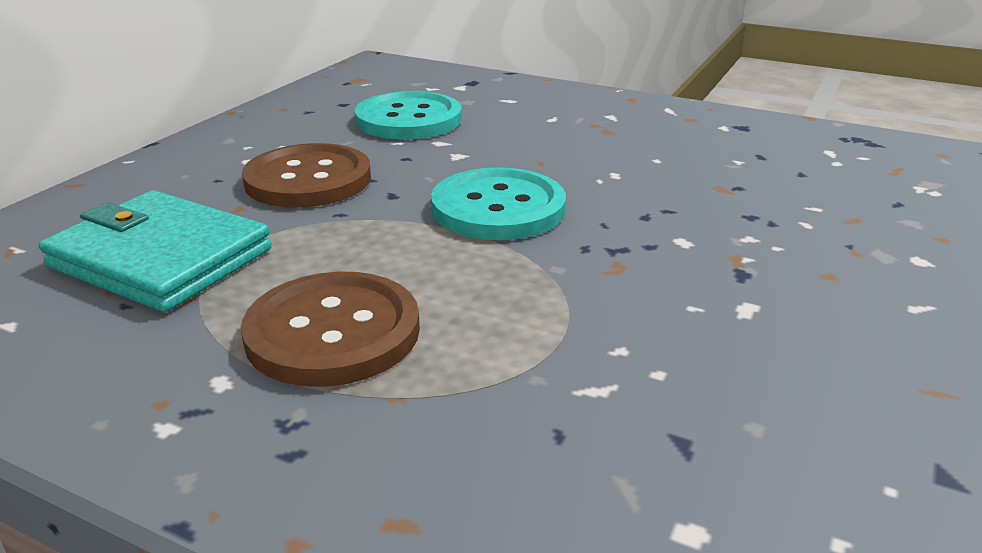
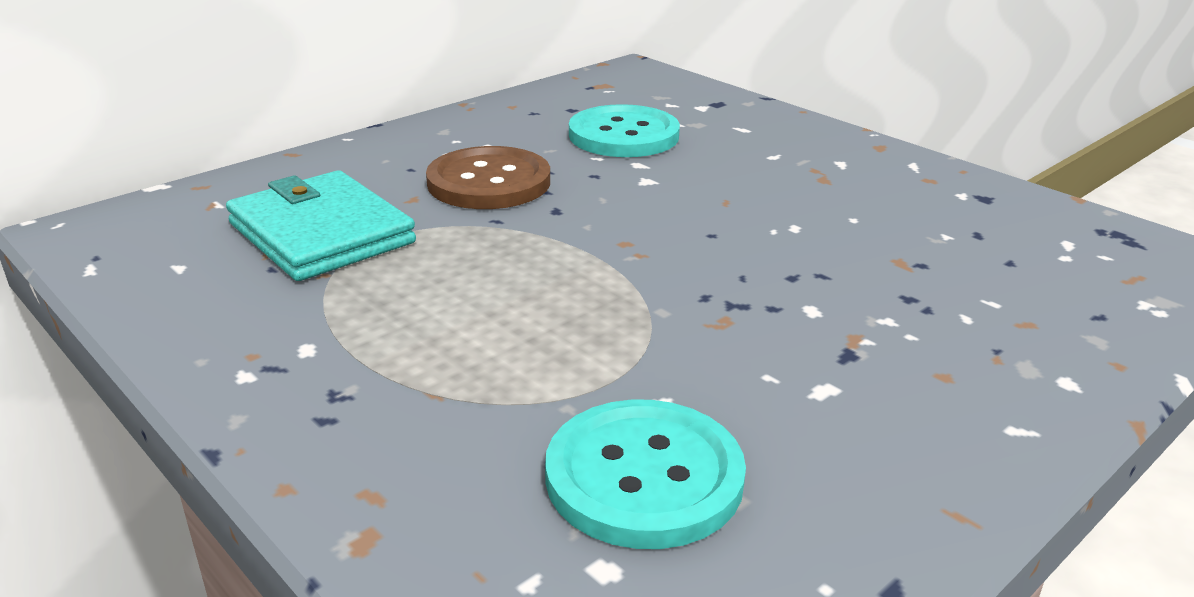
camera: 20 degrees right, 0 degrees up
brown button [241,272,420,387] -> none
turquoise button [431,167,566,240] -> turquoise button moved to [545,399,746,549]

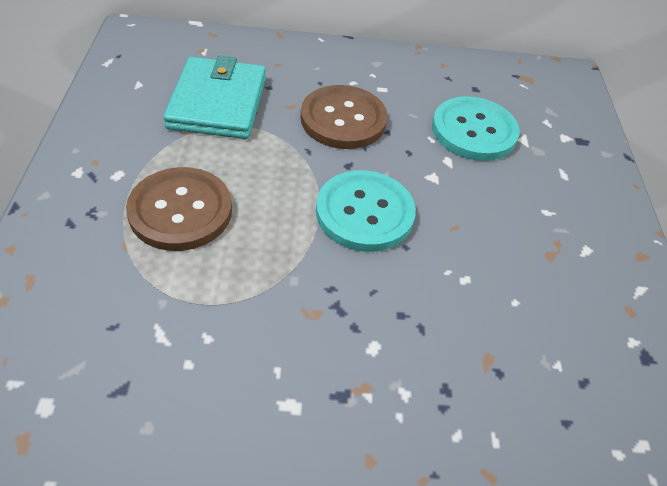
camera: 40 degrees right, 20 degrees up
turquoise button [545,399,746,549] -> turquoise button moved to [316,170,416,252]
none -> brown button [126,167,232,251]

